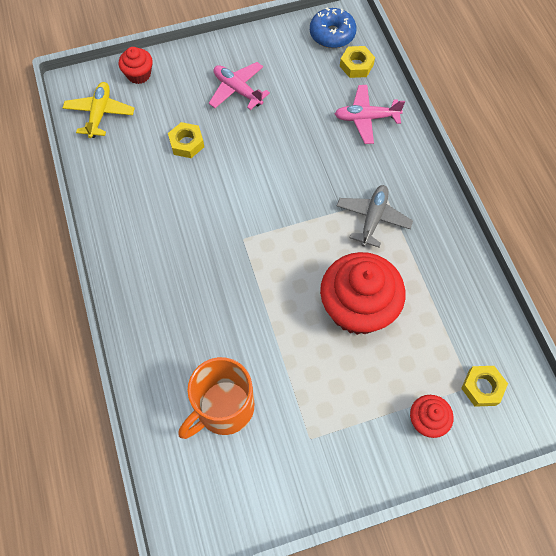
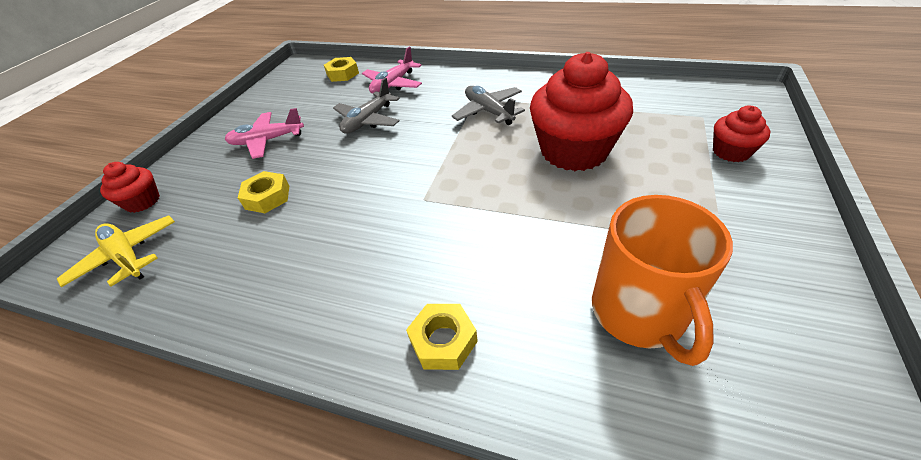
camera: 50 degrees left, 20 degrees down
blue donut [310,8,357,48] -> none
yellow nut [461,366,508,407] -> yellow nut moved to [406,304,478,370]
none -> grey plane [333,78,400,134]

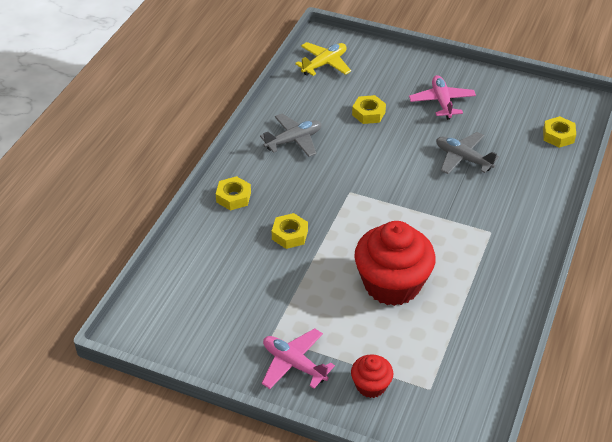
camera: 90 degrees right, 0 degrees up
red cupcake [100,162,160,213] -> none
pink plane [362,47,422,94] -> pink plane moved to [262,328,335,389]
grey plane [452,86,525,125] -> grey plane moved to [260,114,322,157]
orange mug [592,195,733,366] -> none
none -> yellow nut [272,213,308,249]

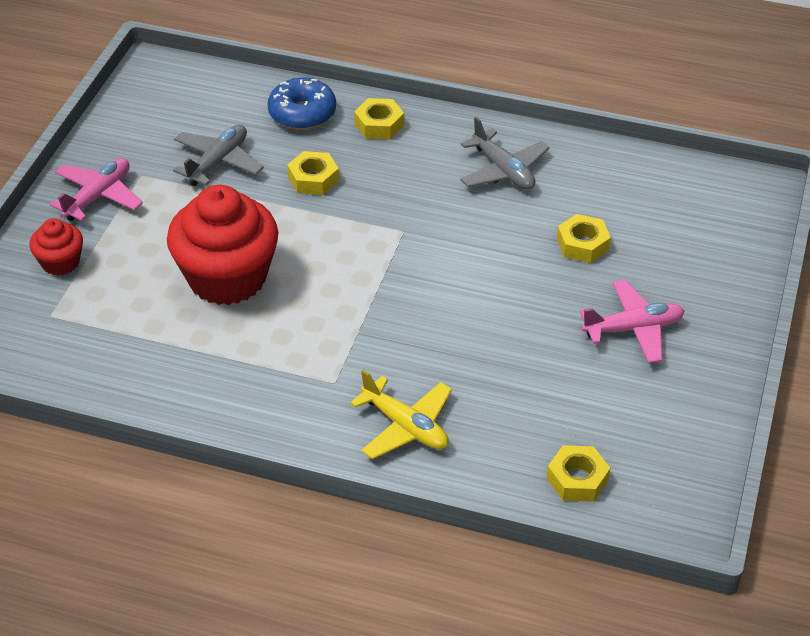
camera: 85 degrees right, 0 degrees up
yellow plane [295,42,351,76] -> yellow plane moved to [350,369,452,459]
grey plane [436,132,499,174] -> grey plane moved to [173,125,264,186]
none -> blue donut [268,78,336,130]

